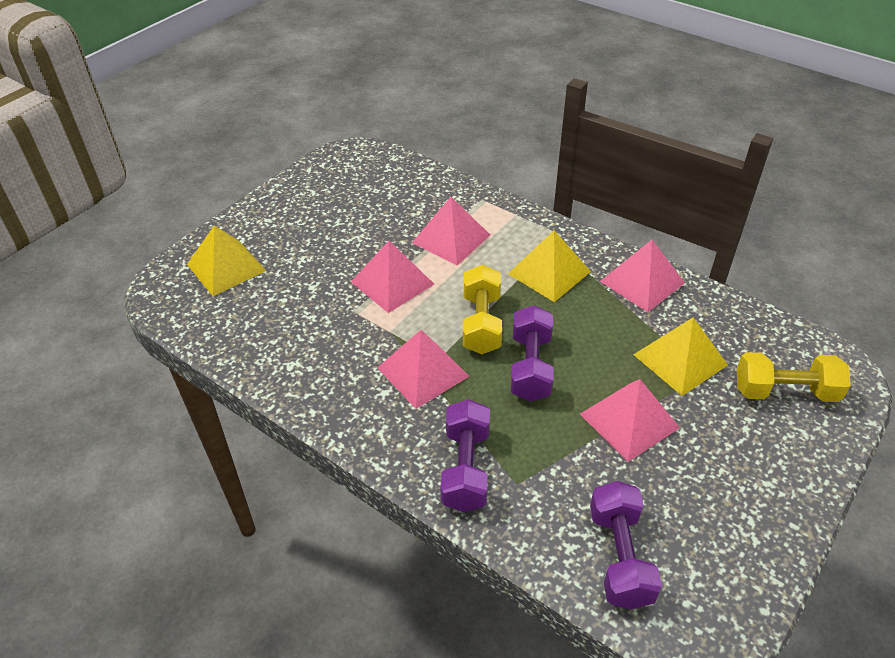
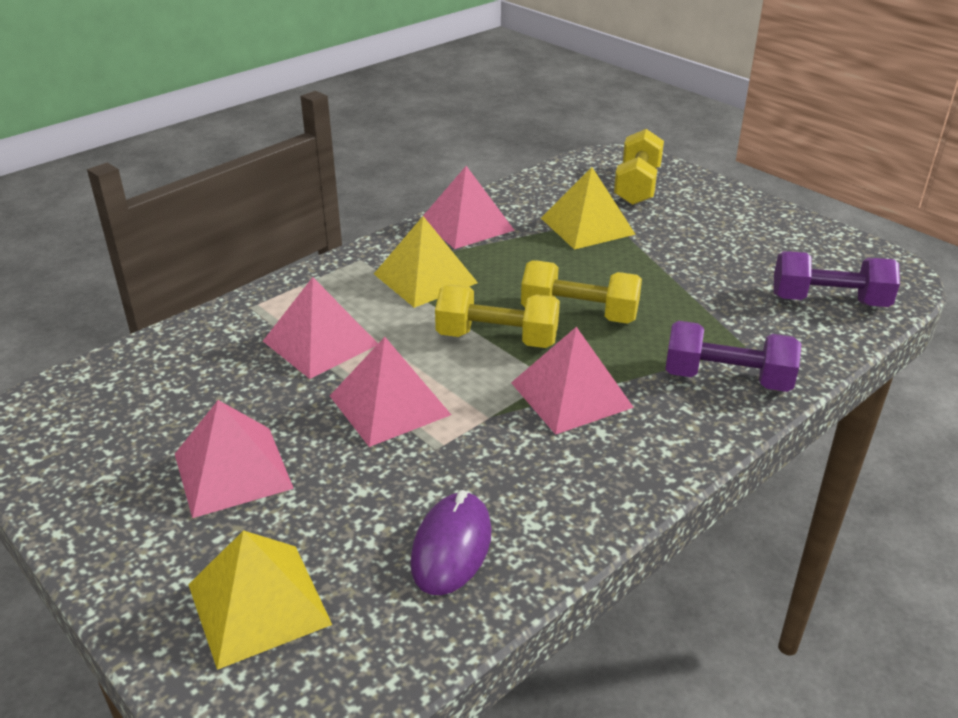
camera: 80 degrees left, 10 degrees down
purple dumbbell [511,305,554,402] -> yellow dumbbell [521,260,642,324]
pink pyramid [580,379,680,462] -> pink pyramid moved to [175,400,294,518]
none -> purple mouse [410,490,492,595]

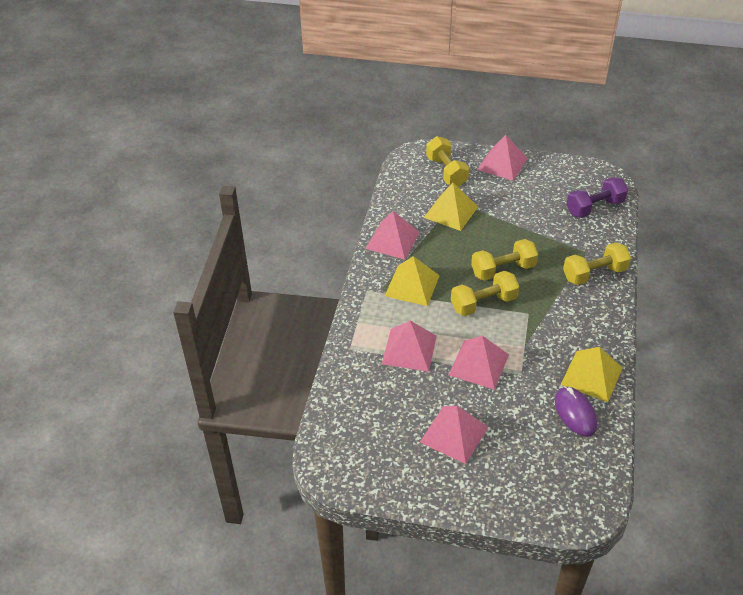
camera: 35 degrees left, 10 degrees up
yellow pyramid [188,530,332,670] -> yellow pyramid moved to [561,347,623,402]
pink pyramid [511,327,634,435] -> pink pyramid moved to [477,135,528,181]
purple dumbbell [665,321,801,392] -> yellow dumbbell [563,243,631,285]

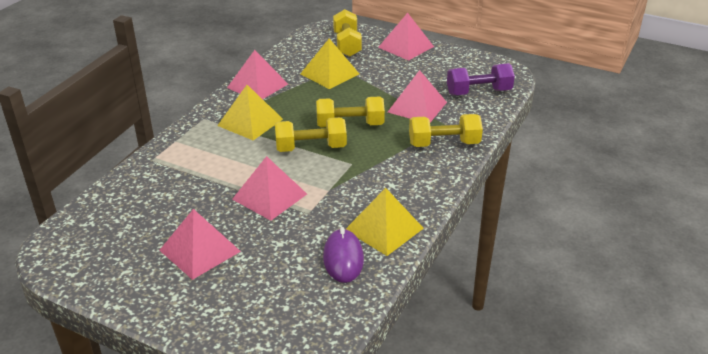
camera: 15 degrees right, 10 degrees down
pink pyramid [382,321,437,372] -> pink pyramid moved to [388,70,447,122]

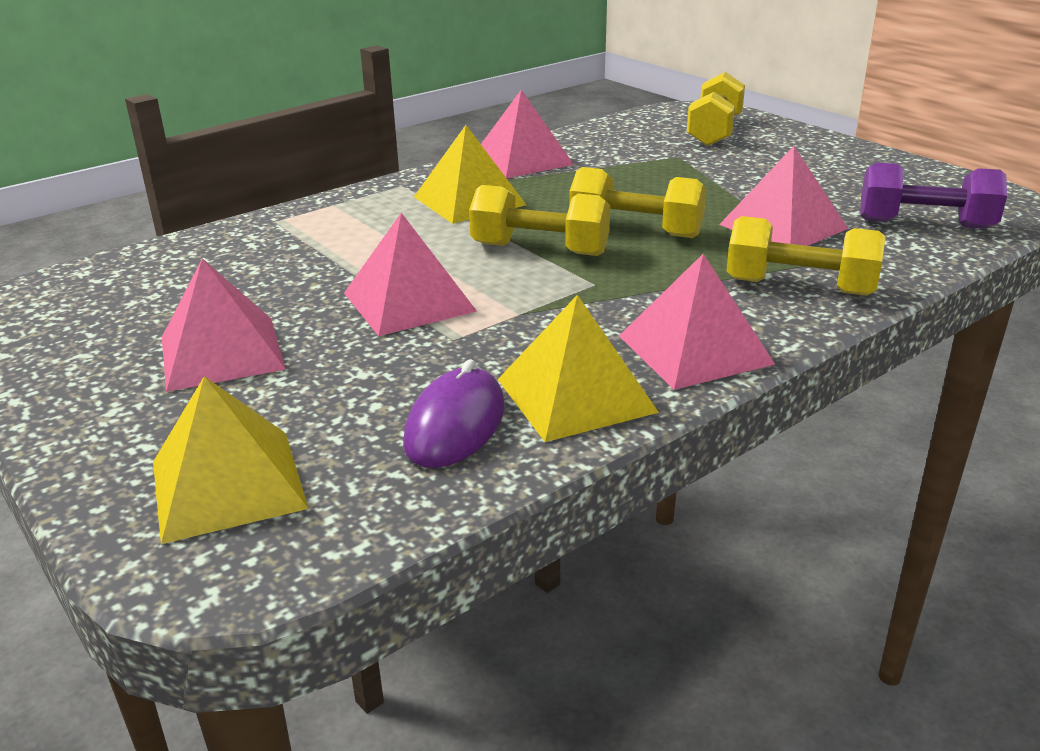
camera: 25 degrees right, 5 degrees down
yellow pyramid [300,39,359,89] -> yellow pyramid moved to [153,376,309,544]
pink pyramid [378,13,434,61] -> pink pyramid moved to [619,254,775,390]

